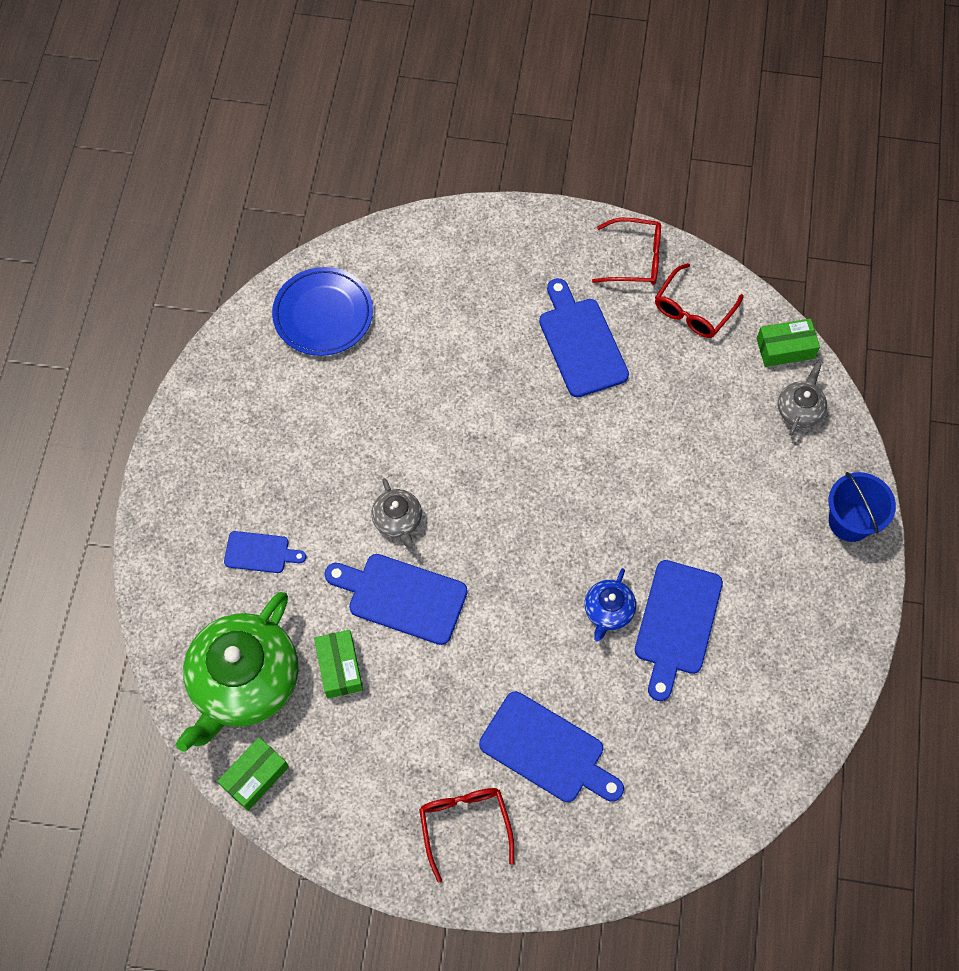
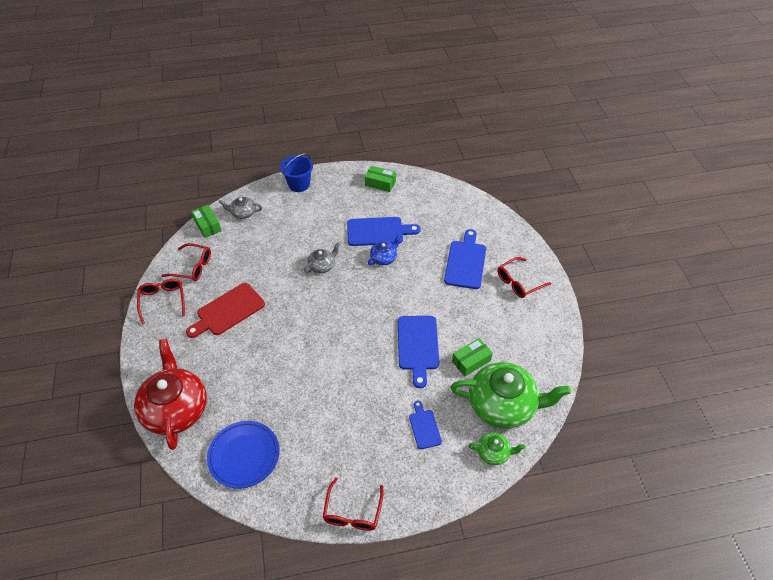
camera: 110 degrees left, 15 degrees down
green box [217,737,289,811] -> green box moved to [365,166,396,192]
grey teapot [372,478,422,547] -> grey teapot moved to [304,243,340,273]
blue cutting board [539,278,629,397] -> red cutting board [186,283,265,338]
blue teapot [584,568,636,642] -> blue teapot turned 45 degrees counterclockwise [368,235,401,265]
none -> red teapot [134,339,207,450]
none -> red glasses [323,478,384,531]
none -> green teapot [468,432,526,465]

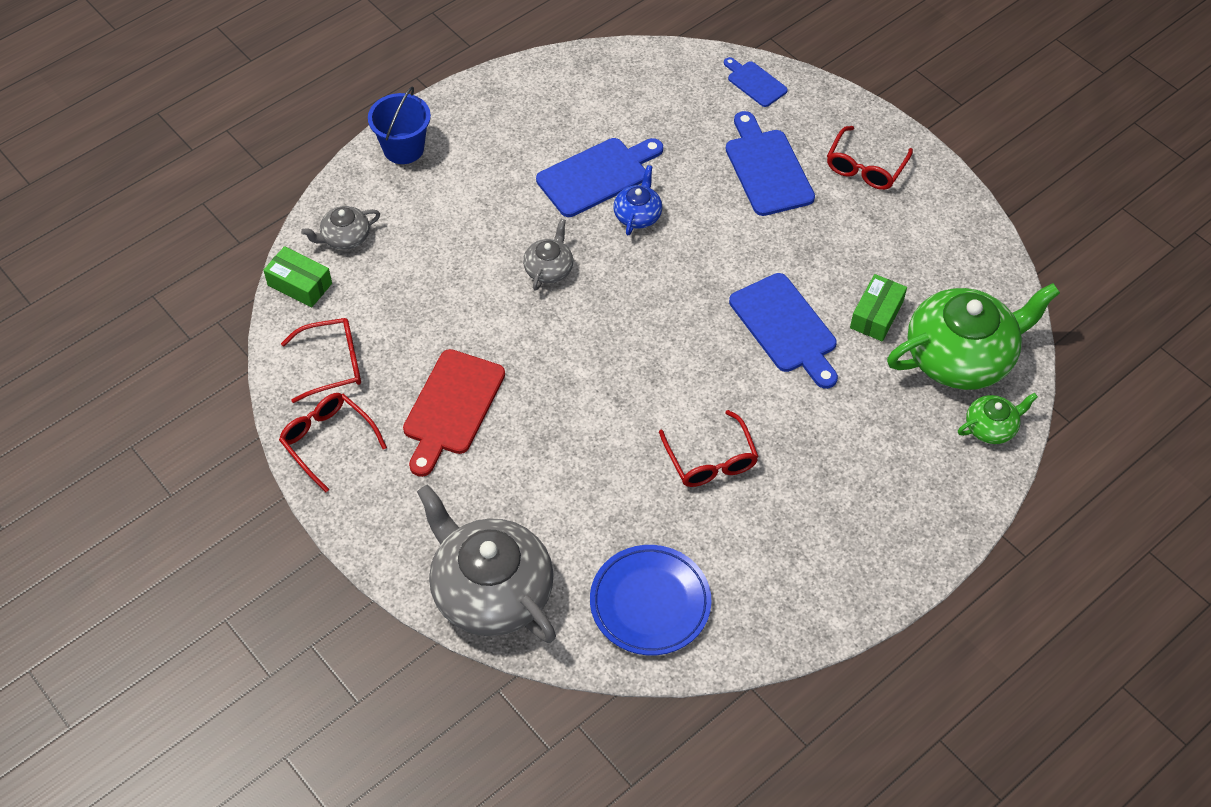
camera: 30 degrees left, 5 degrees up
red teapot [134,339,207,450] -> grey teapot [417,484,556,643]
red glasses [323,478,384,531] -> red glasses moved to [659,410,759,487]
green box [365,166,396,192] -> none
blue cutting board [409,401,442,449] -> blue cutting board moved to [724,57,788,107]

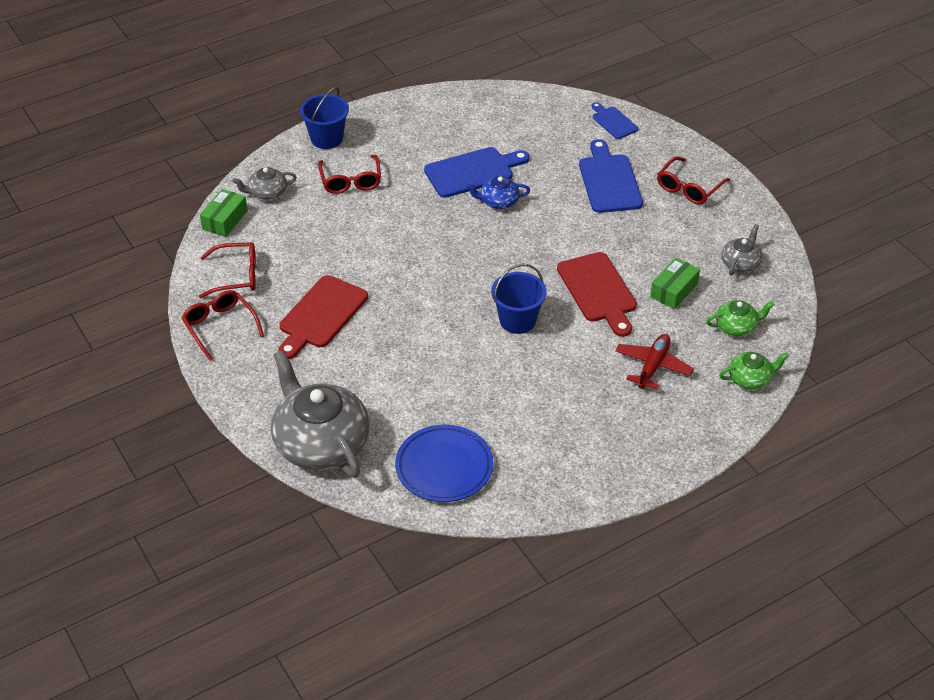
camera: 10 degrees right, 10 degrees down
green box [264,246,332,307] -> green box turned 75 degrees clockwise [200,189,248,237]
grey teapot [523,219,573,291] -> grey teapot moved to [721,224,763,276]
blue teapot [613,165,662,236] -> blue teapot turned 120 degrees counterclockwise [466,176,530,209]
red glasses [659,410,759,487] -> red glasses moved to [318,155,381,194]
blue cutting board [729,273,838,389] -> red cutting board [557,252,637,337]
green teapot [887,283,1060,390] -> green teapot [706,300,775,336], size x0.47
none -> blue bucket [491,264,547,334]
none -> red plane [615,334,694,390]

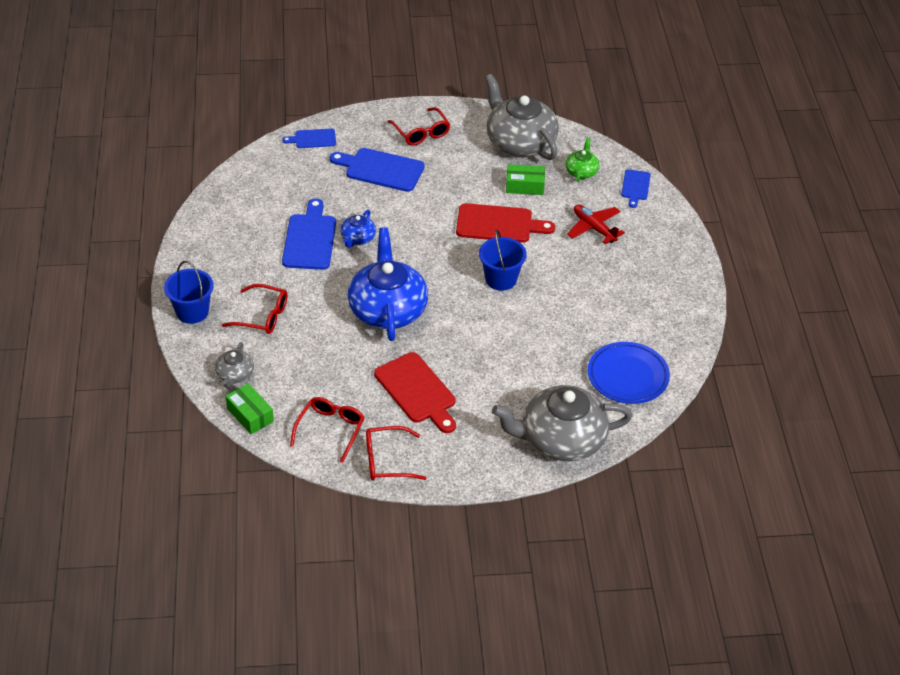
camera: 65 degrees left, 0 degrees up
green box [650,258,700,309] -> green box turned 60 degrees counterclockwise [506,164,545,195]
green teapot [719,352,789,390] -> blue cutting board [621,169,651,208]
grey teapot [721,224,763,276] -> grey teapot [485,74,559,160], size x2.15
none -> blue teapot [348,227,428,341]

